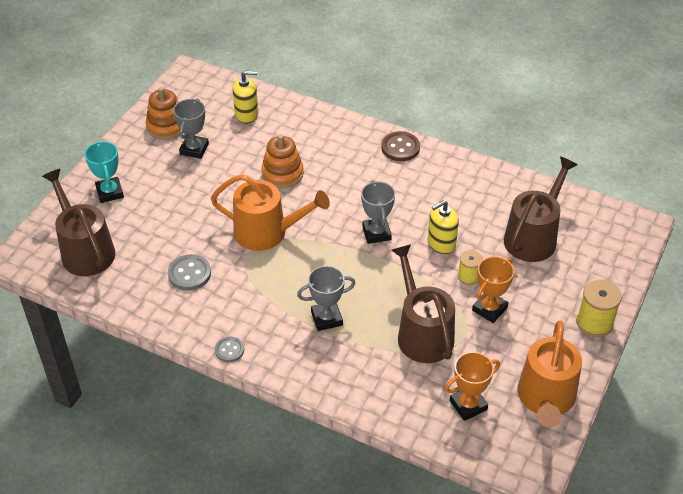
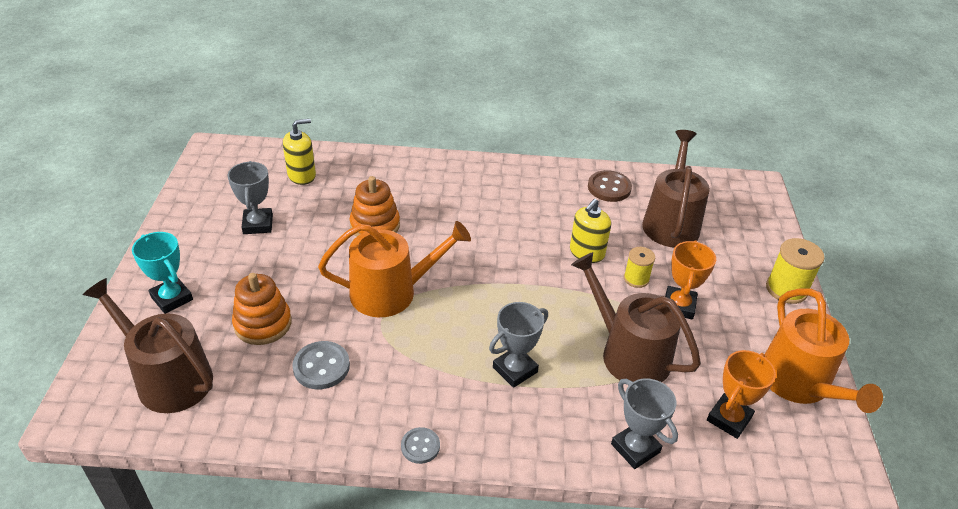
camera: 25 degrees left, 5 degrees down
orange stacking toy [146,87,180,140] -> orange stacking toy moved to [232,273,292,345]
grey trophy [361,180,395,244] -> grey trophy moved to [611,379,678,469]
brown button [381,131,420,161] -> brown button moved to [588,170,632,202]

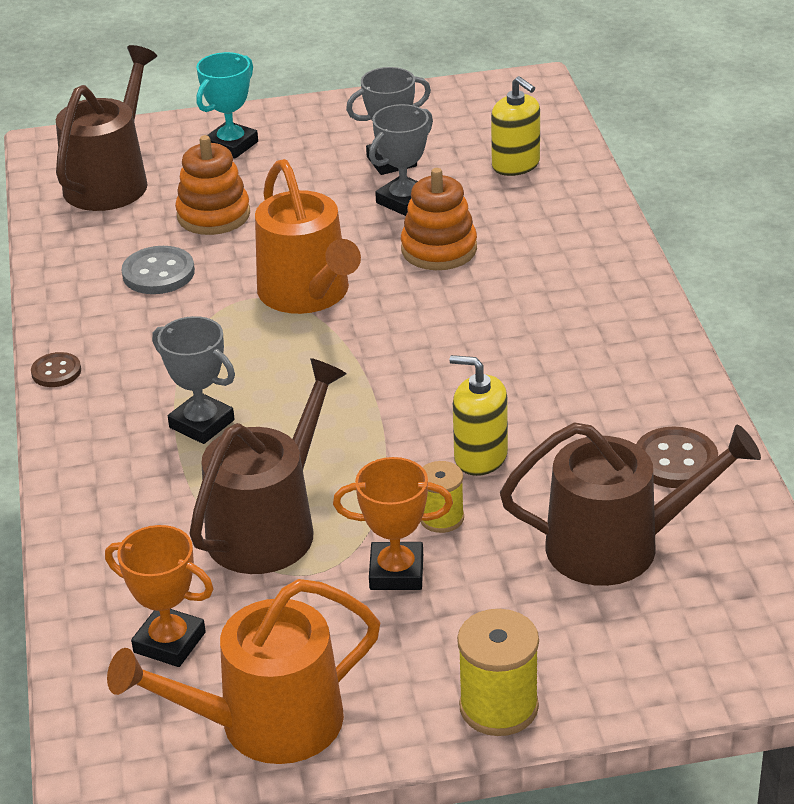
camera: 80 degrees right, 5 degrees down
grey button [401,427,440,464] -> brown button [31,352,81,387]
grey trophy [611,379,678,469] -> grey trophy moved to [369,104,433,216]

